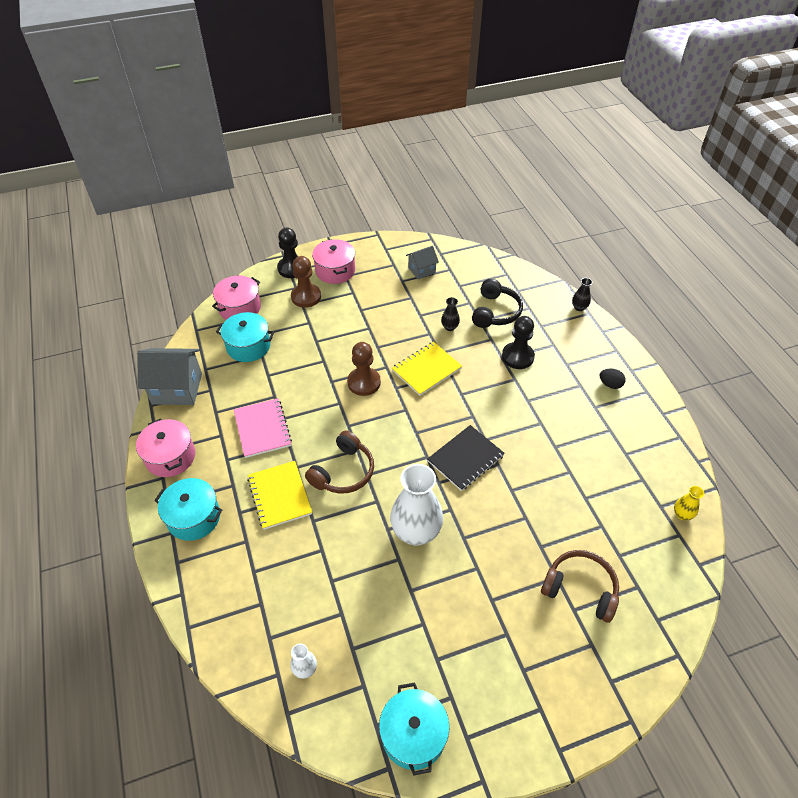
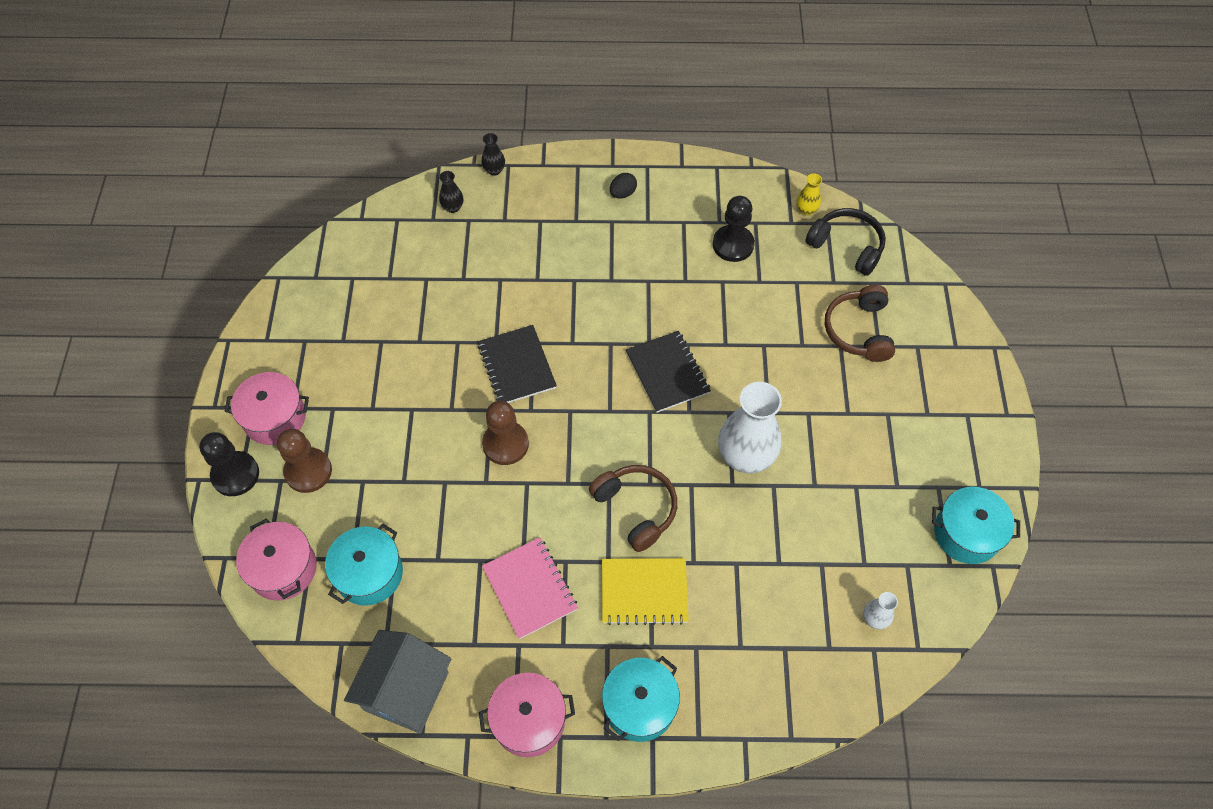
camera: 70 degrees left, 10 degrees up
pink notebook [234,398,292,458] -> pink notebook turned 60 degrees clockwise [482,537,578,639]
yellow notebook [392,342,462,396] -> black notebook [478,325,557,403]
grey house [406,246,439,279] -> none
black vase [441,297,460,331] -> black vase moved to [439,171,464,213]
black headphones [472,279,523,328] -> black headphones moved to [805,208,886,276]
black pawn [502,316,535,369] -> black pawn moved to [713,196,755,262]
brown headphones [541,550,619,623] -> brown headphones turned 45 degrees counterclockwise [825,285,895,362]

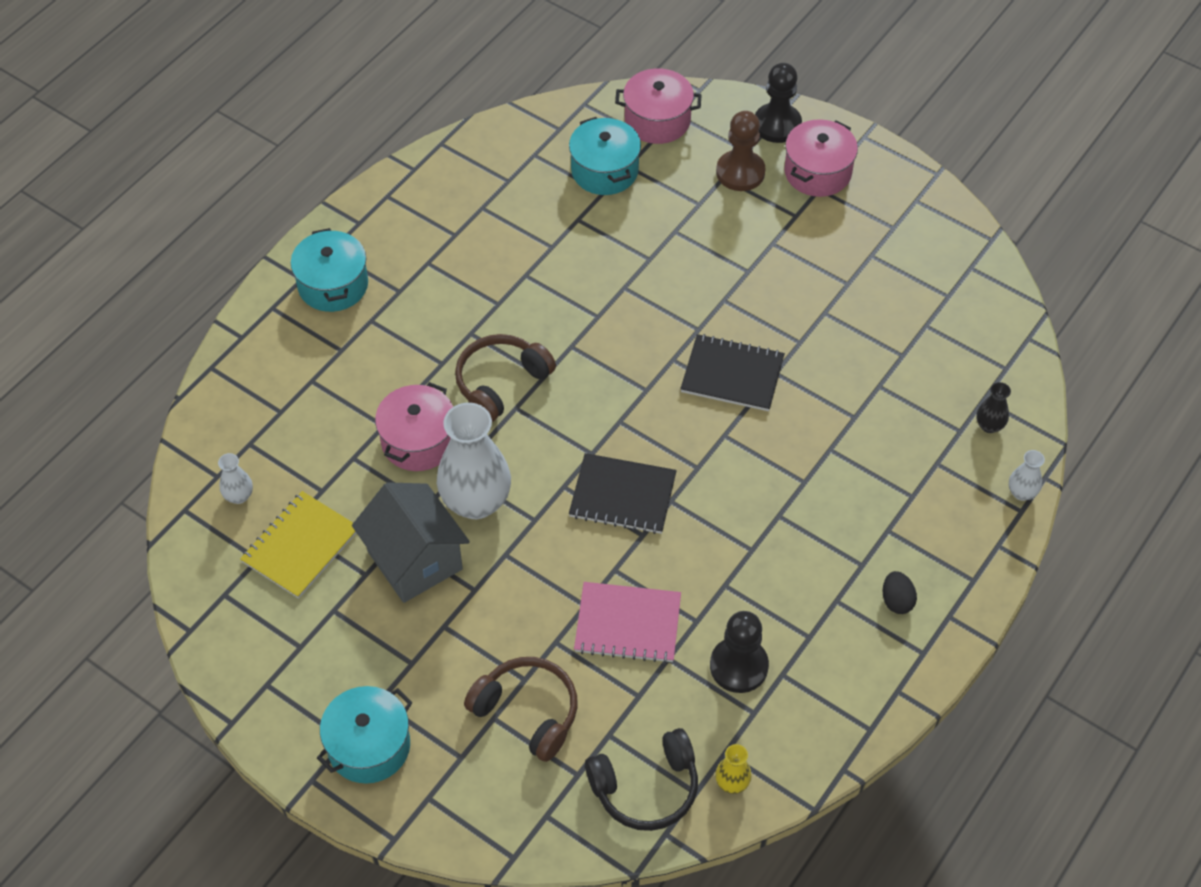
camera: 125 degrees right, 5 degrees down
grey house [344,630,452,734] -> grey house moved to [352,482,470,603]
pink pot [479,673,575,757] -> pink pot moved to [375,382,453,471]
black vase [481,133,505,176] -> white vase [1009,450,1045,501]
brown pawn [482,400,529,465] -> none
pink notebook [482,537,578,639] -> pink notebook moved to [574,582,681,663]
brown headphones [589,465,677,552] -> brown headphones turned 135 degrees clockwise [455,334,556,422]
yellow notebook [602,558,689,625] -> yellow notebook moved to [240,491,356,599]
turquoise pot [932,487,1020,564] -> turquoise pot moved to [317,686,413,784]

